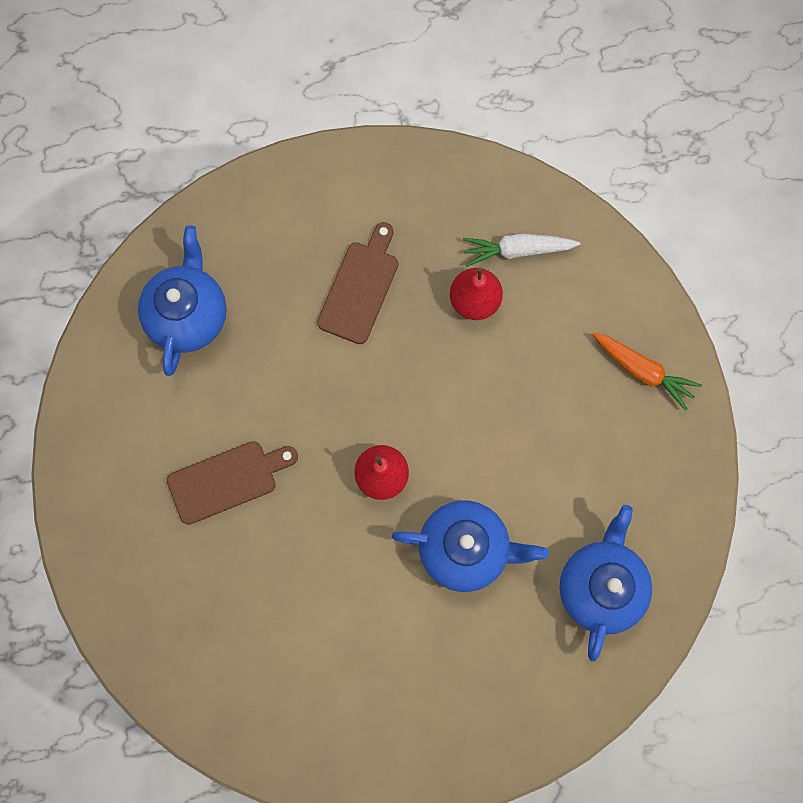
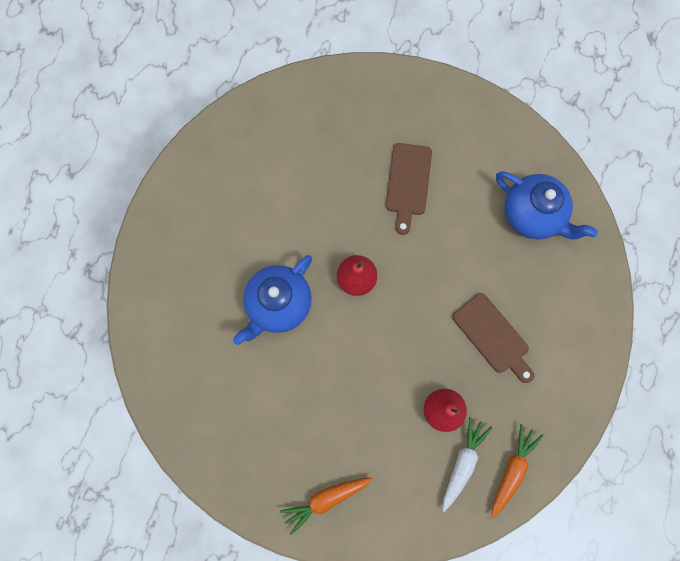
camera: 120 degrees right, 0 degrees up
blue teapot [559,505,652,661] -> none
none -> orange carrot [492,424,544,519]

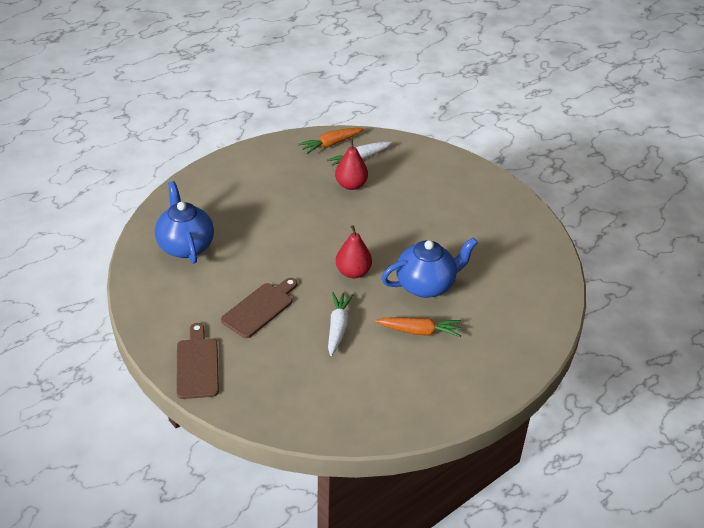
camera: 150 degrees left, 35 degrees down
orange carrot [280,477,372,535] -> orange carrot moved to [375,318,461,337]
brown cutting board [452,293,534,383] -> brown cutting board moved to [176,323,219,399]
none -> white carrot [328,292,354,356]

